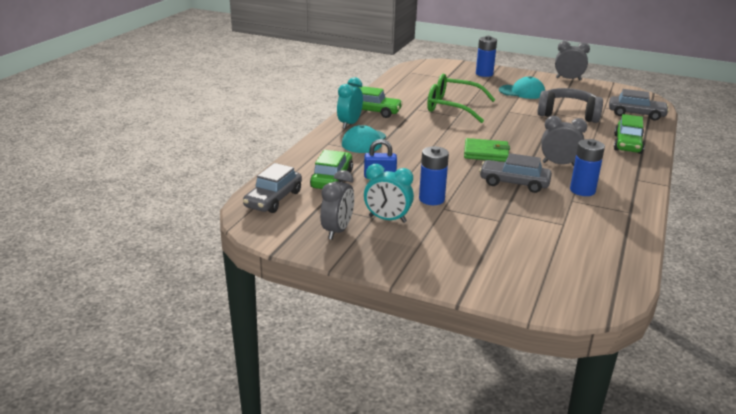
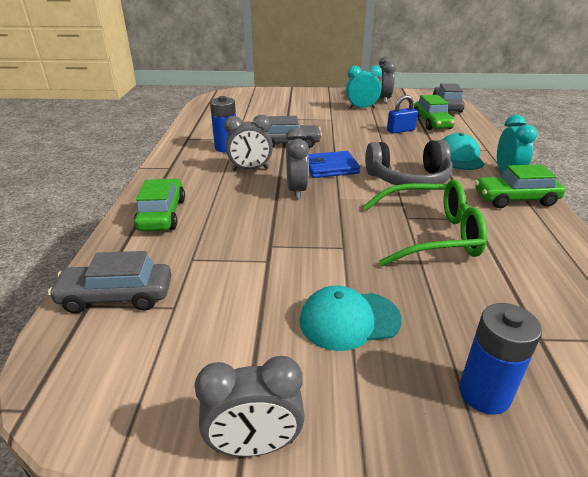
camera: 160 degrees right, 5 degrees up
blue battery [419,146,449,205] -> none
green wallet [464,138,510,162] -> blue wallet [308,151,360,178]
grey headphones [537,88,603,123] -> grey headphones moved to [365,140,453,185]
none -> grey clock [285,128,309,199]

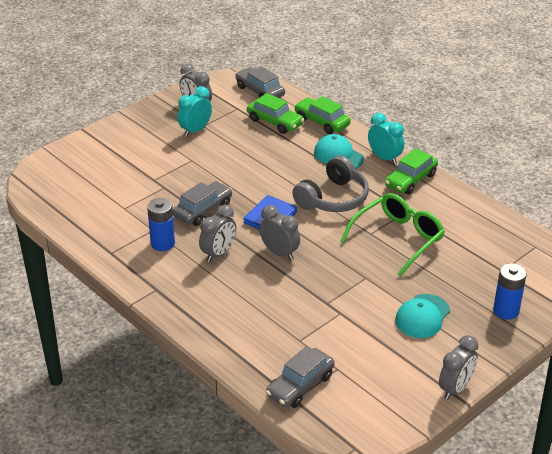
camera: 45 degrees left, 5 degrees up
green car [134,179,185,231] -> green car moved to [294,96,351,134]
blue padlock [387,95,418,134] -> none

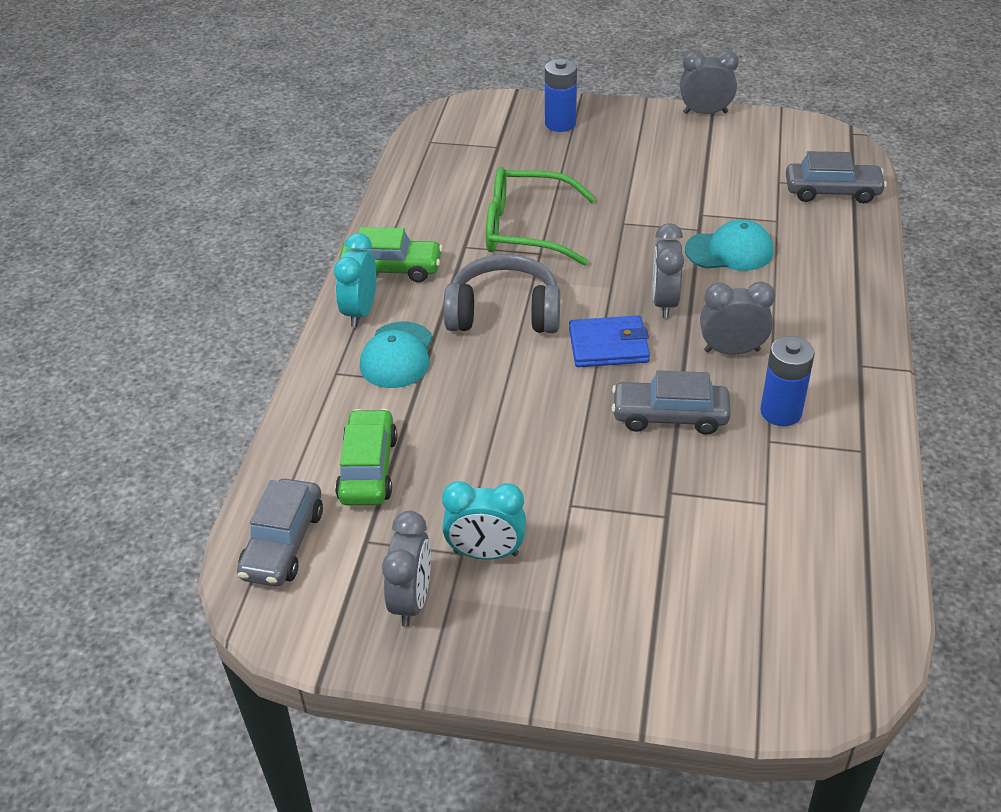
camera: 125 degrees left, 5 degrees up
green car [294,96,351,134] -> none
turquoise cap [395,294,450,338] -> turquoise cap moved to [685,220,773,271]

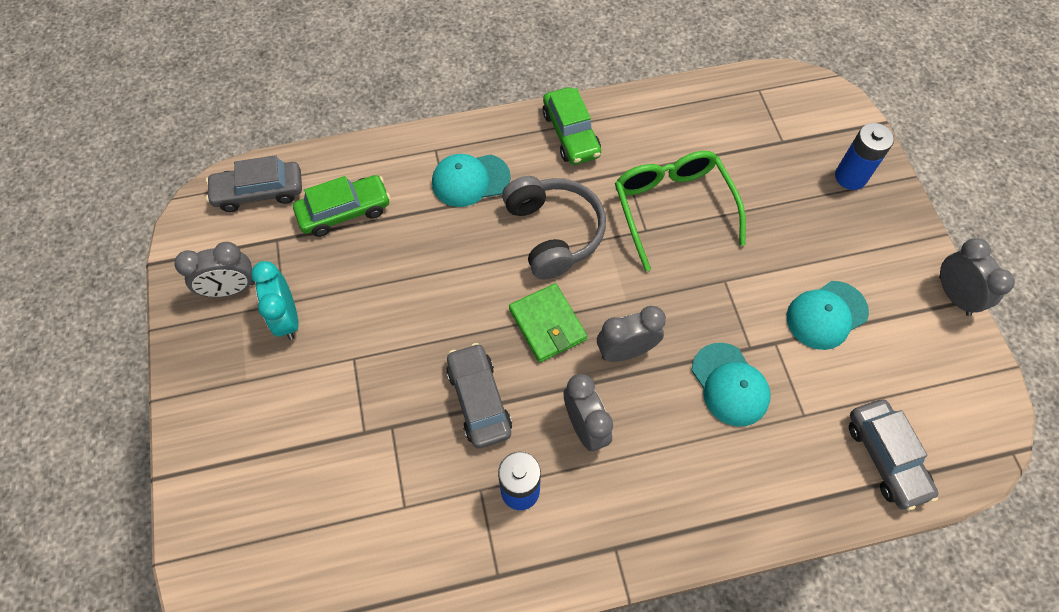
camera: 65 degrees right, 20 degrees up
turquoise clock [334,233,376,327] -> none
blue wallet [569,315,650,367] -> green wallet [509,283,587,362]
none -> turquoise cap [787,281,869,350]

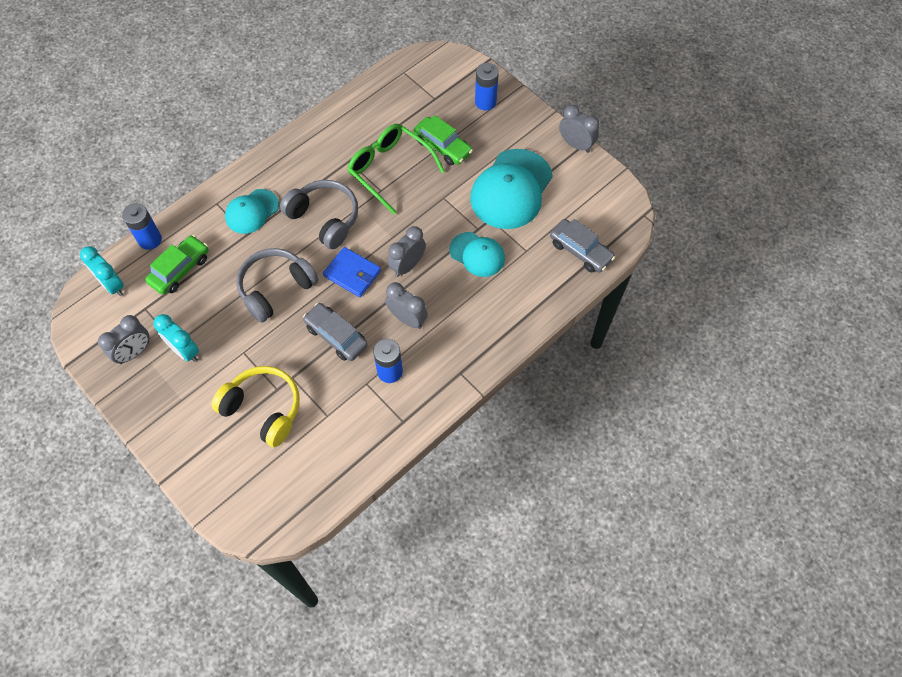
camera: 30 degrees left, 0 degrees up
grey car [206,155,302,212] -> turquoise clock [80,246,124,296]
green wallet [509,283,587,362] -> blue wallet [323,247,381,297]
green car [543,87,601,165] -> green car moved to [413,115,473,165]
turquoise cap [787,281,869,350] -> turquoise cap [470,149,553,229], size x1.74
none -> blue battery [122,203,162,250]
none -> yellow headphones [211,366,300,447]
none -> grey headphones [237,248,319,323]

